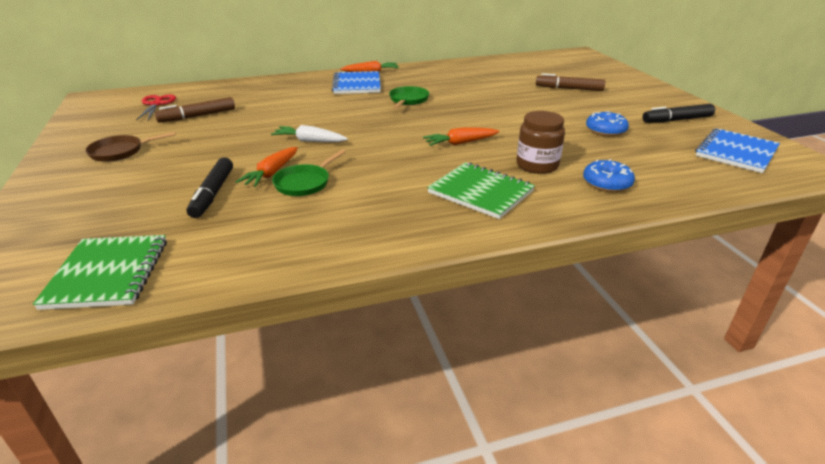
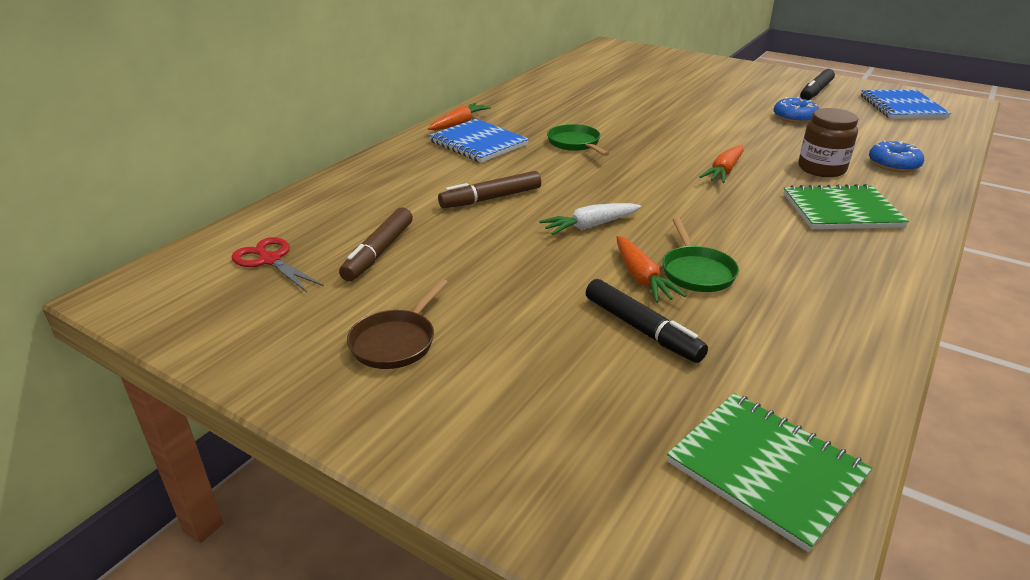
camera: 40 degrees left, 0 degrees up
brown marker [536,73,605,91] -> brown marker moved to [438,171,541,208]

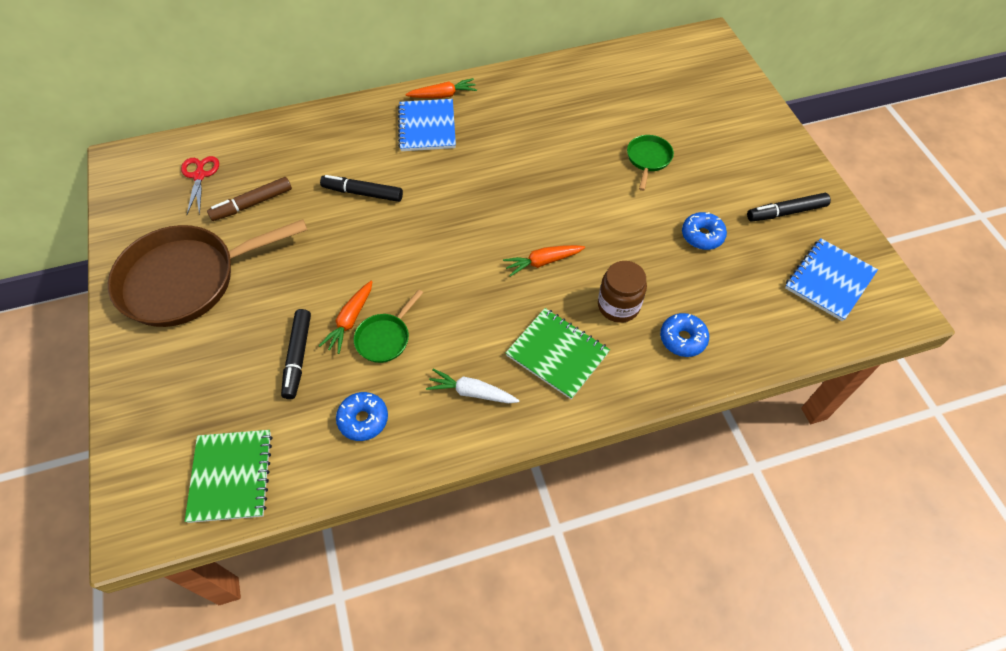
camera: 40 degrees right, 25 degrees up
brown pan [347,279,448,369] -> brown pan [108,219,307,327], size x2.26
brown marker [438,171,541,208] -> black marker [320,175,403,202]
white carrot [539,203,641,235] -> white carrot moved to [426,369,519,403]
green pan [547,124,609,156] -> green pan moved to [627,135,674,191]
none -> blue donut [336,392,388,441]

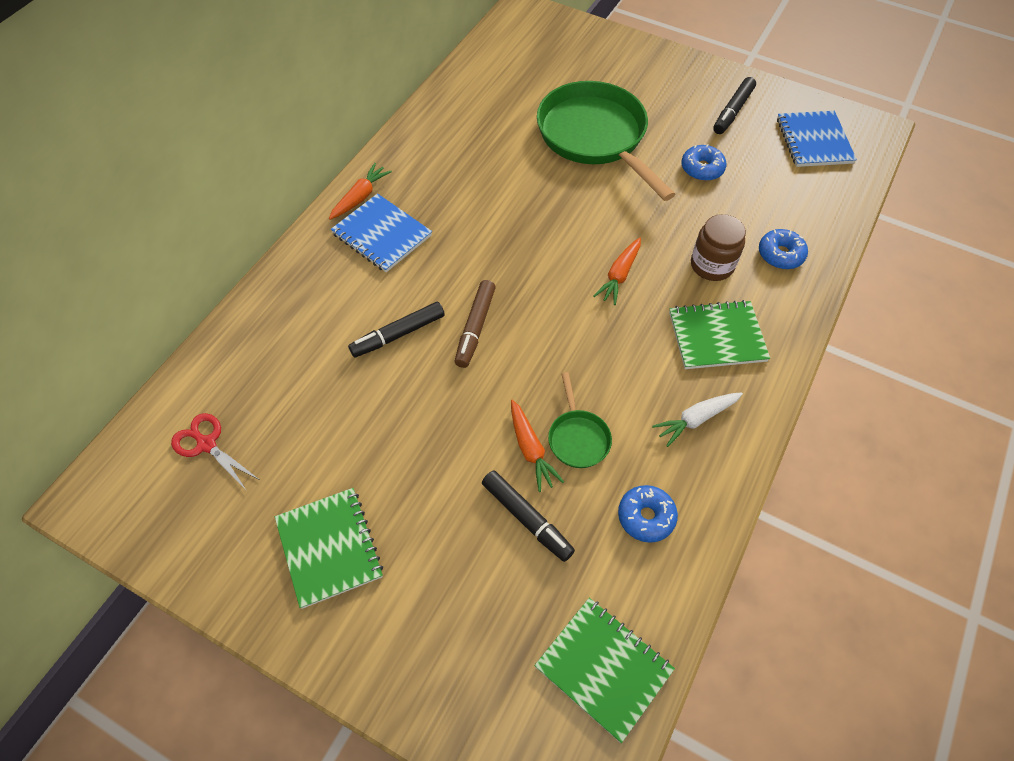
camera: 45 degrees left, 0 degrees up
brown pan [108,219,307,327] -> green notebook [275,488,383,609]
brown marker [207,177,292,221] -> brown marker moved to [455,280,496,368]
green pan [627,135,674,191] -> green pan [537,81,675,201], size x2.26

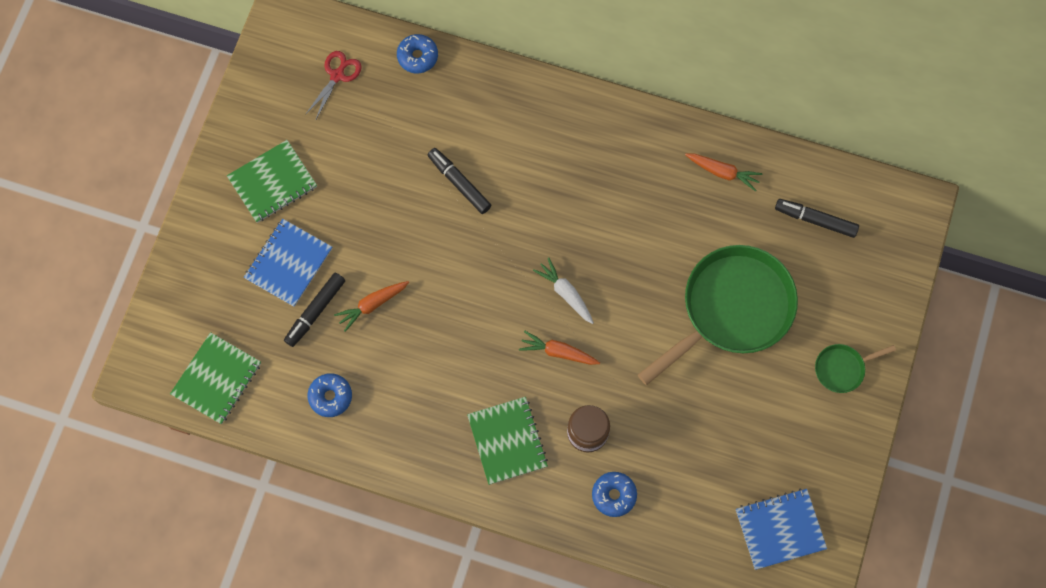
camera: 80 degrees right, 15 degrees up
orange carrot [329,163,392,220] -> orange carrot moved to [685,153,763,191]
blue notebook [331,193,432,272] -> blue notebook moved to [244,219,332,307]
brown marker [455,280,496,368] -> none
green pan [548,372,612,468] -> green pan moved to [815,344,896,393]
white carrot [652,392,743,447] -> white carrot moved to [533,257,594,324]
blue donut [681,144,726,181] -> blue donut moved to [397,34,438,74]
black marker [713,77,756,134] -> black marker moved to [775,199,859,238]

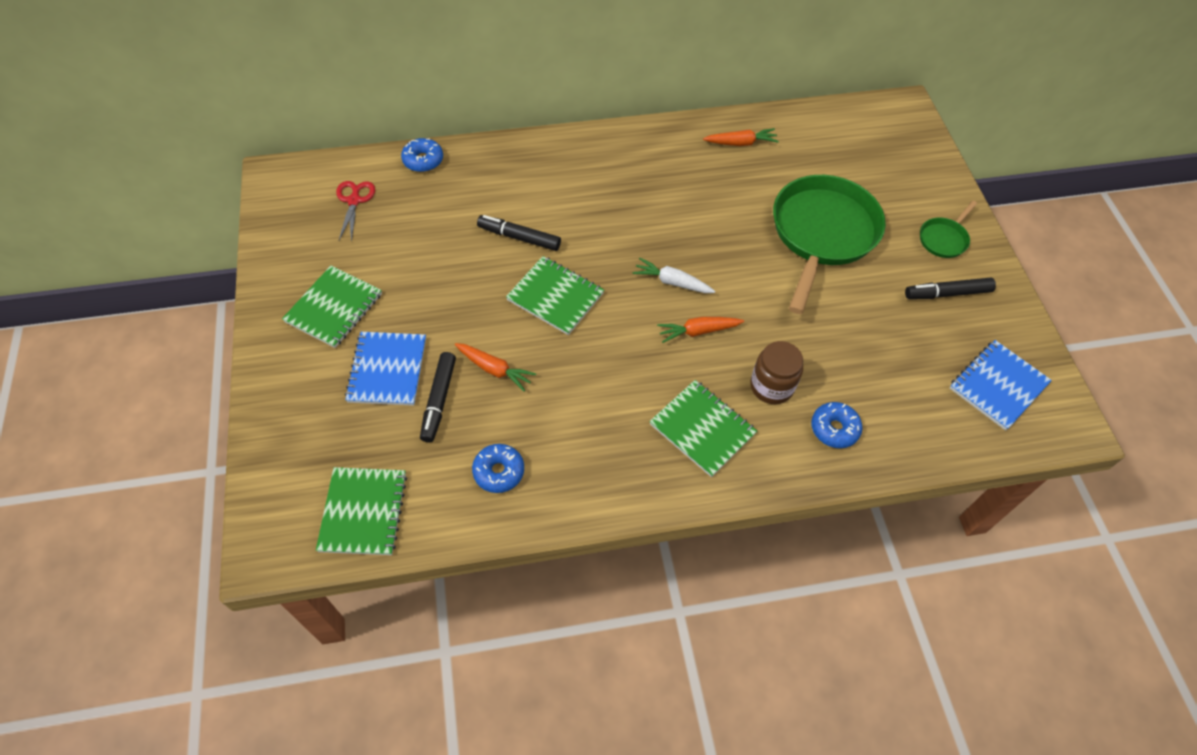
camera: 30 degrees left, 15 degrees down
orange carrot [334,281,409,332] -> orange carrot turned 90 degrees counterclockwise [455,343,536,392]
black marker [775,199,859,238] -> black marker moved to [905,278,996,299]
none -> green notebook [506,256,604,335]

